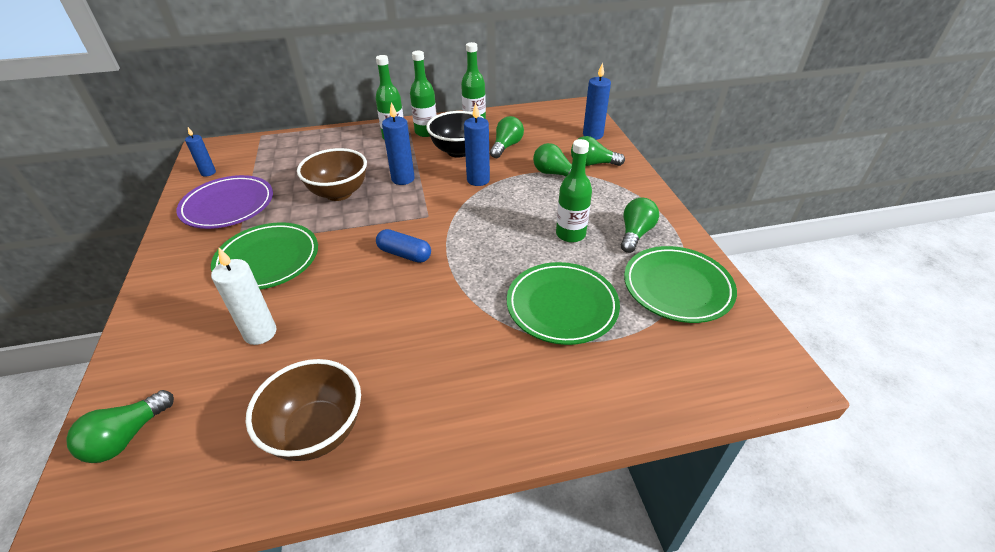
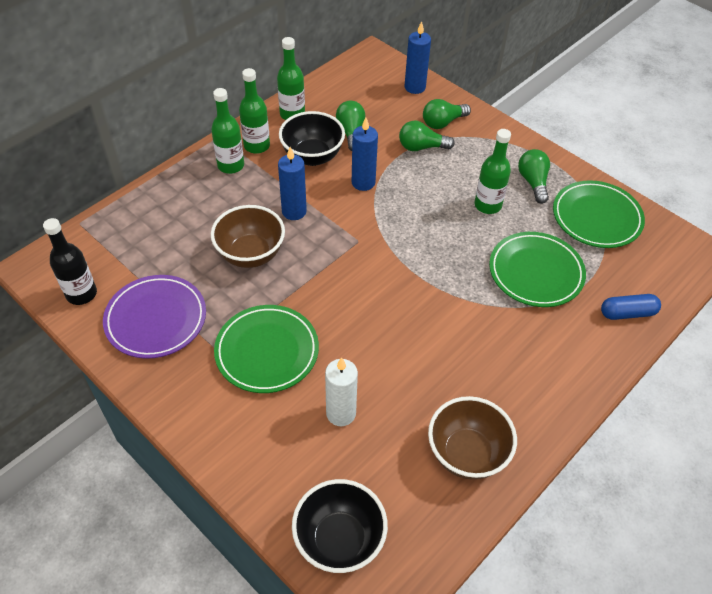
camera: 35 degrees left, 10 degrees up
green light bulb [66,390,174,463] -> black bowl [292,479,388,573]
blue candle [185,127,216,177] -> black bottle [43,218,97,305]
blue capsule [376,229,431,263] -> blue capsule moved to [601,294,661,320]

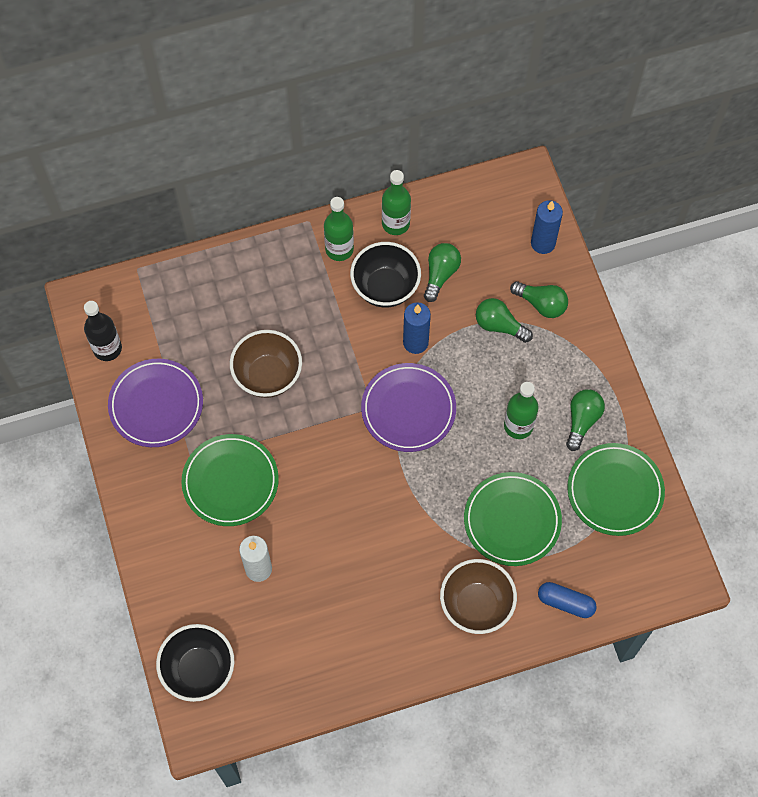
camera: 30 degrees right, 15 degrees up
green bottle [211,88,244,174] -> none
blue candle [278,147,307,220] -> none
green light bulb [423,99,471,129] -> green light bulb turned 150 degrees counterclockwise [510,281,568,318]
brown bowl [428,396,517,480] -> brown bowl moved to [440,559,517,634]
none -> purple plate [361,363,456,452]

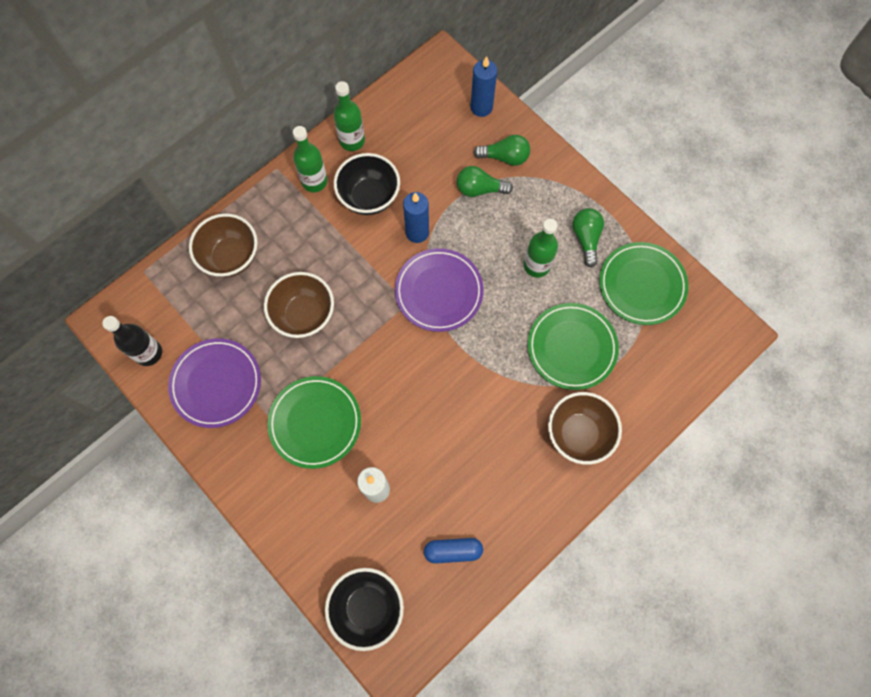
camera: 25 degrees left, 5 degrees up
green light bulb [424,243,461,302] -> none
blue capsule [538,582,597,618] -> blue capsule moved to [424,538,483,564]
none -> brown bowl [189,213,258,278]

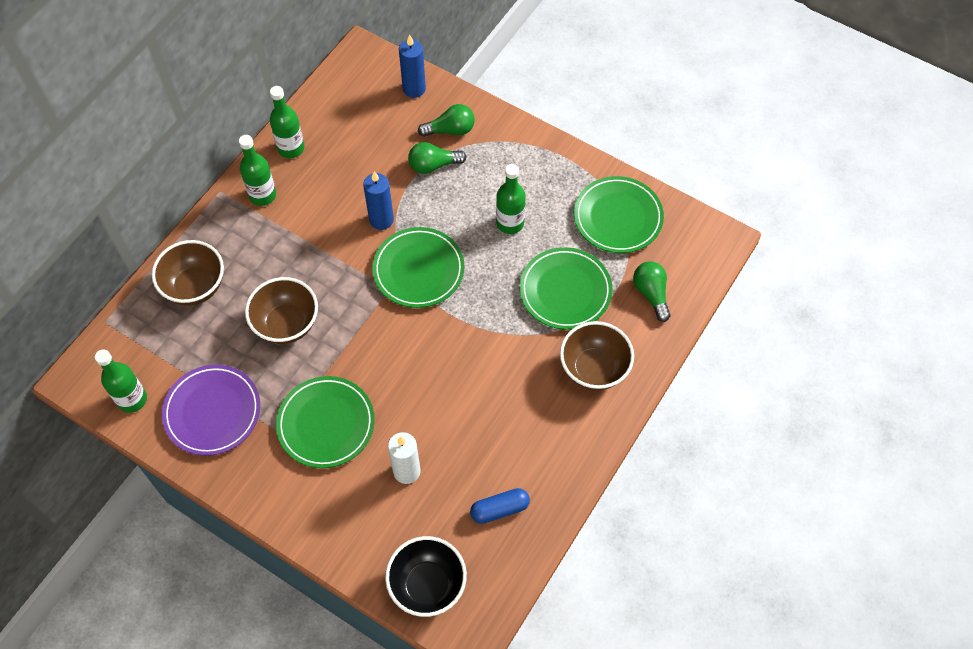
camera: 15 degrees left, 10 degrees down
black bottle [102,316,162,366] -> green bottle [95,350,147,413]
black bowl [334,153,400,215] -> none
purple plate [395,248,484,332] -> green plate [372,227,464,308]
green light bulb [572,208,604,268] -> green light bulb moved to [633,262,671,322]

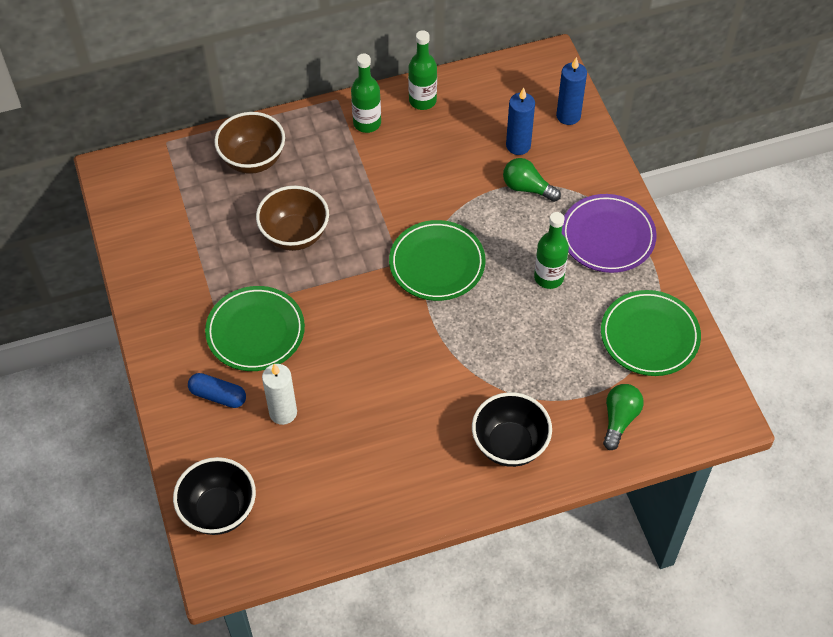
camera: 40 degrees right, 5 degrees down
green bottle [95,350,147,413] -> none
purple plate [162,364,260,456] -> purple plate moved to [562,194,657,273]
blue candle [363,171,394,230] -> blue candle moved to [506,87,535,155]
green light bulb [418,104,475,137] -> none
blue capsule [470,488,530,524] -> blue capsule moved to [188,373,246,408]
green plate [520,247,613,330] -> none
brown bowl [560,321,634,390] -> black bowl [472,392,552,467]

